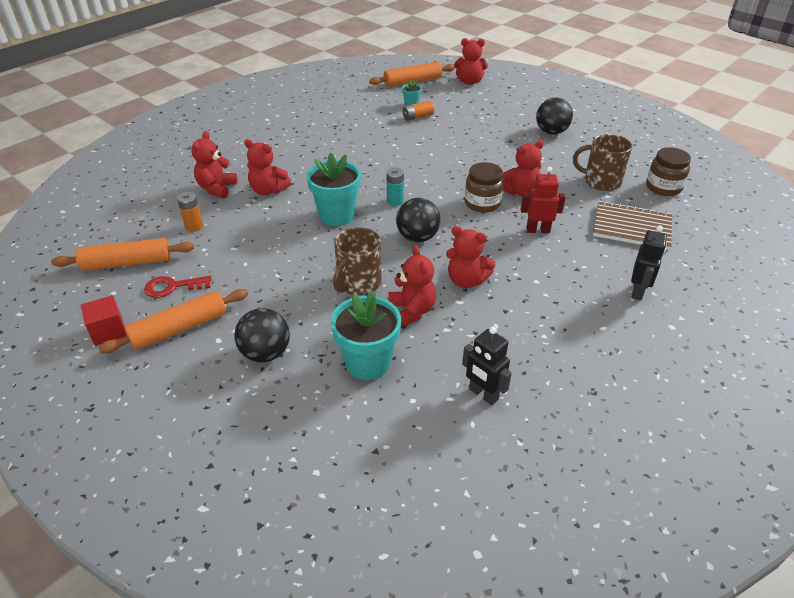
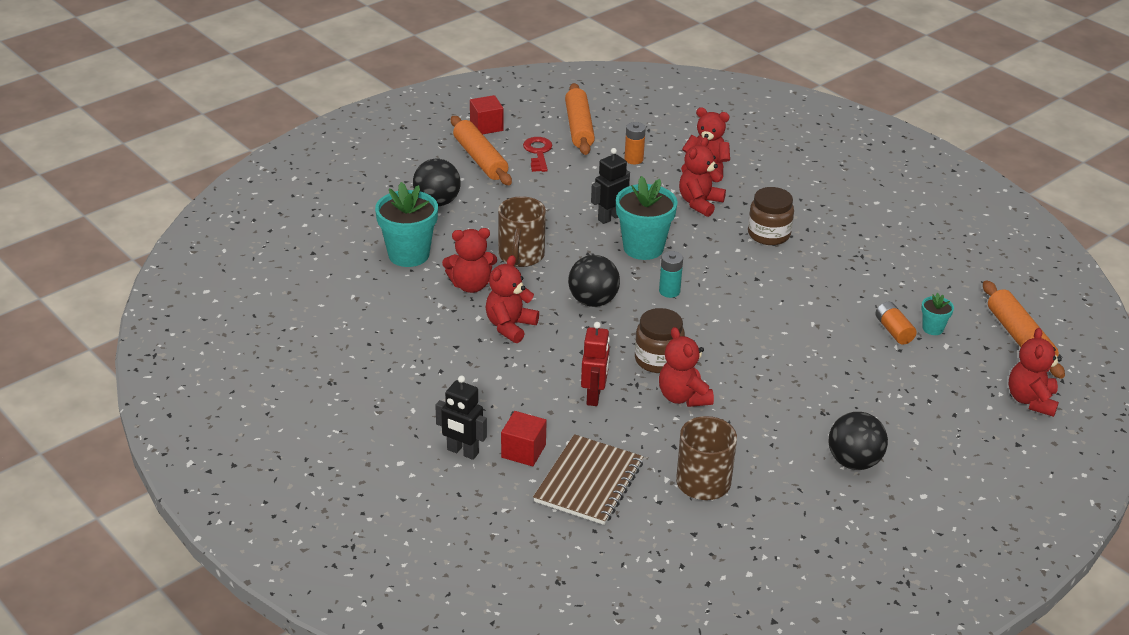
camera: 95 degrees right, 5 degrees down
brown mug [333,227,382,295] -> brown mug turned 120 degrees counterclockwise [498,196,546,267]
black robot [462,327,512,405] -> black robot moved to [591,148,630,224]
brown jar [646,147,691,196] -> brown jar moved to [748,187,794,245]
none -> red cube [501,411,547,466]

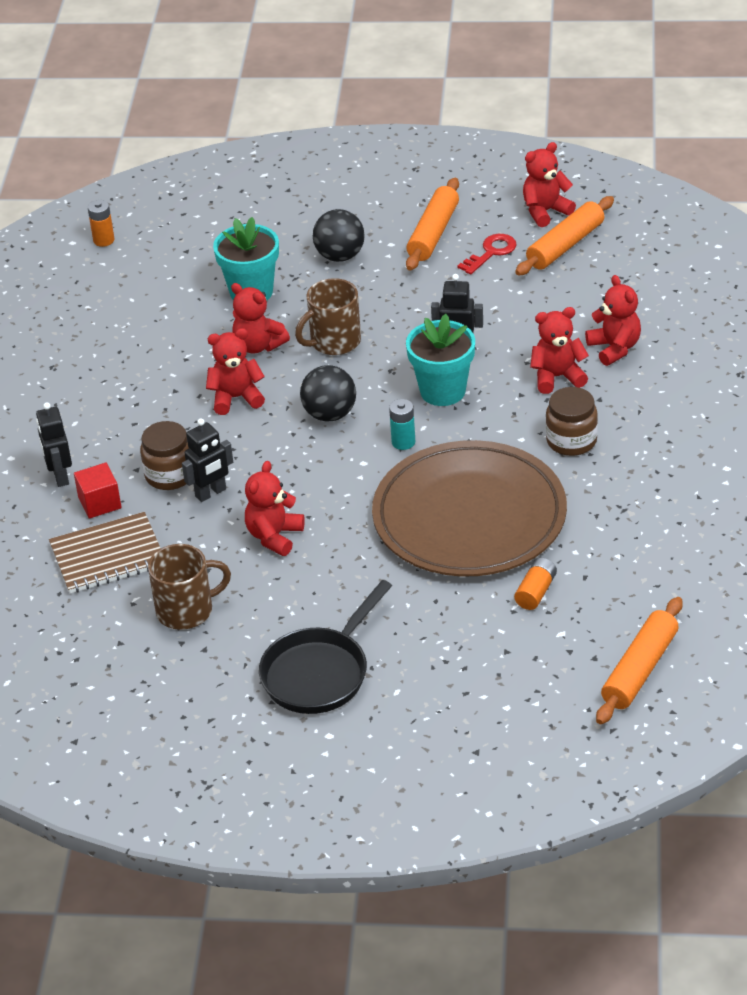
camera: 50 degrees right, 5 degrees up
red cube [470,95,503,134] -> none
red robot [581,322,610,406] -> black robot [182,419,233,502]
orange battery [624,122,646,164] -> orange battery moved to [88,200,114,247]
brown jar [635,308,685,373] -> brown jar moved to [140,421,189,490]
black ball [828,412,888,470] -> black pan [259,580,392,714]
turquoise flower pot [921,293,954,335] -> none
red teddy bear [1008,328,1062,417] -> red teddy bear moved to [523,142,576,227]
none -> brown plate [372,440,567,576]

